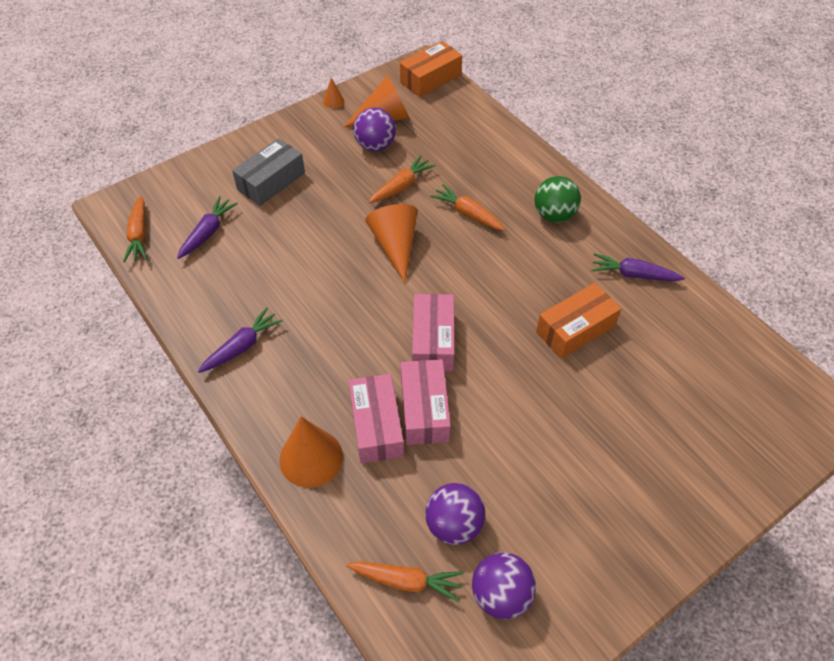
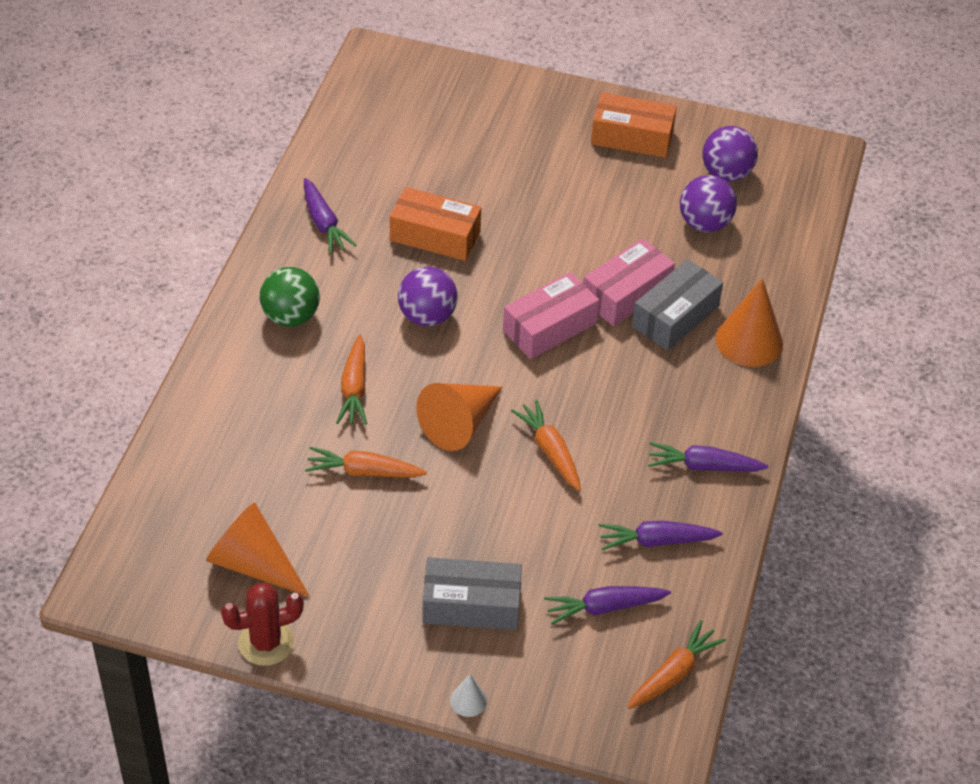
camera: 130 degrees left, 5 degrees down
orange cone [323,78,344,109] -> red cactus [221,583,304,666]
orange carrot [346,561,464,602] -> orange carrot moved to [511,400,581,491]
pink box [349,374,404,464] -> grey box [632,259,723,350]
purple ball [353,108,396,151] -> purple ball moved to [398,267,457,326]
orange box [400,41,462,97] -> orange box moved to [591,92,677,158]
none -> white cone [450,674,487,717]
none -> purple carrot [598,521,723,550]

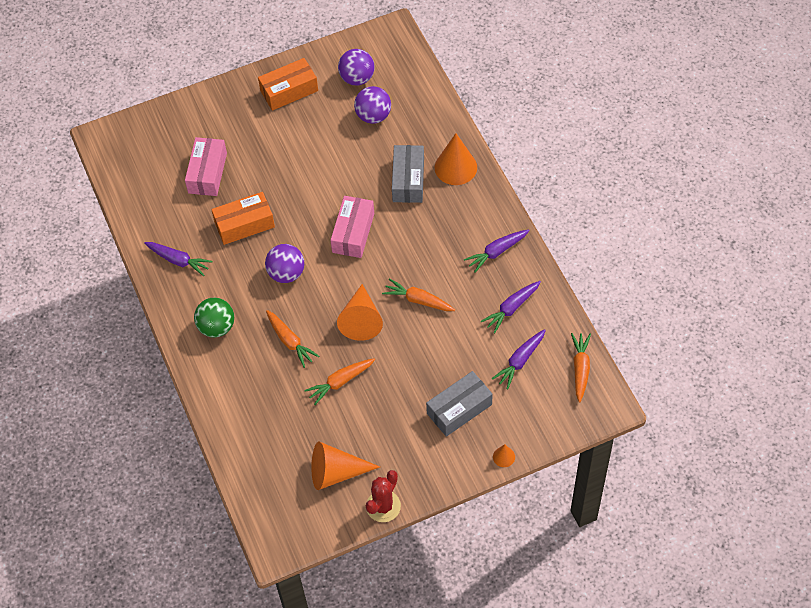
camera: 35 degrees left, 10 degrees up
white cone [450,674,487,717] -> orange cone [493,444,515,467]
pink box [583,238,675,326] -> pink box moved to [185,137,227,196]

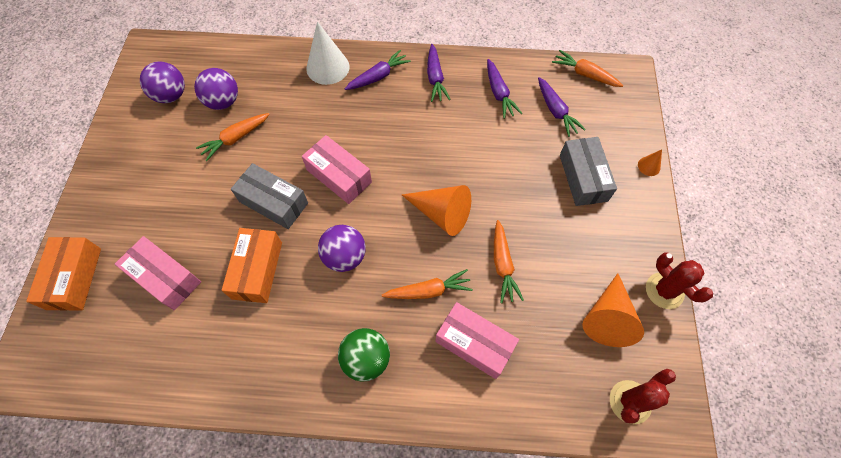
camera: 65 degrees left, 5 degrees up
purple carrot [144,242,213,276] -> purple carrot moved to [345,50,411,90]
orange box [258,58,318,111] -> orange box moved to [26,237,101,311]
orange carrot [382,278,455,311] -> orange carrot moved to [196,113,270,161]
grey box [392,145,424,203] -> grey box moved to [231,163,308,229]
orange cone [435,133,477,185] -> white cone [306,22,350,85]
none -> pink box [435,302,519,379]
none -> red cactus [610,369,676,424]

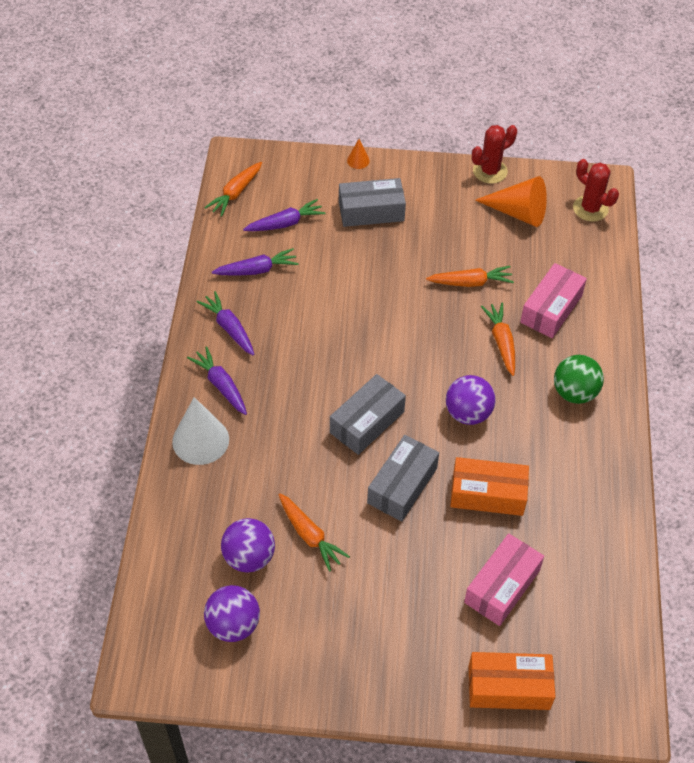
camera: 90 degrees left, 10 degrees down
pink box [302,135,372,204] -> grey box [330,374,406,455]
orange cone [402,185,471,236] -> none
purple carrot [427,44,451,102] -> purple carrot turned 120 degrees counterclockwise [196,291,254,355]

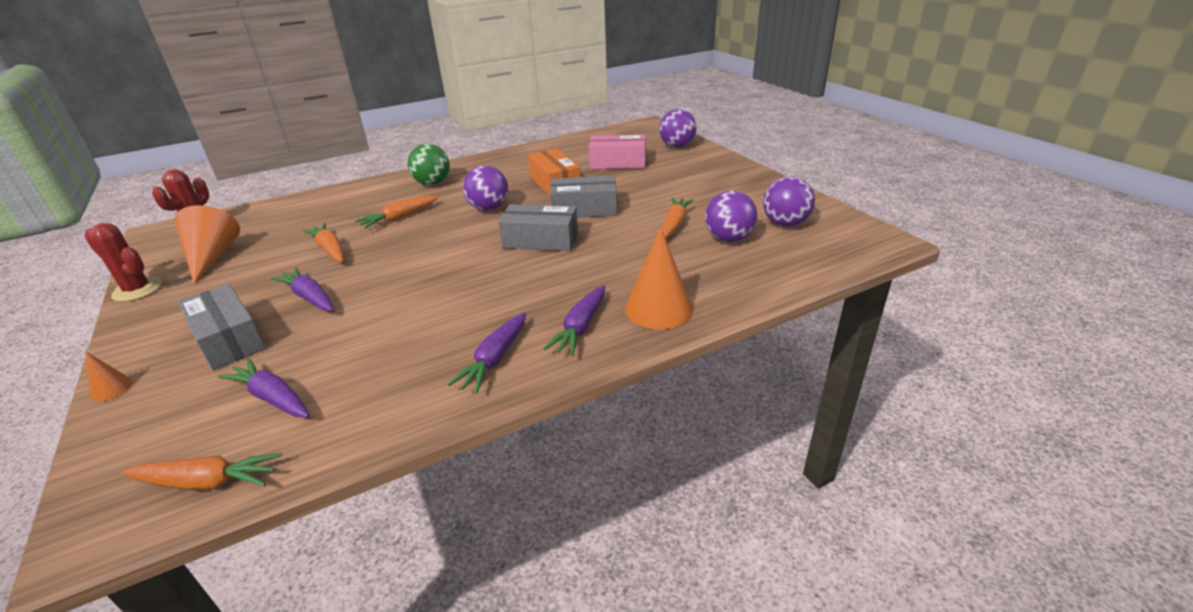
camera: 120 degrees left, 20 degrees down
white cone [172,397,229,465] -> orange cone [625,227,693,329]
purple carrot [212,248,299,276] -> purple carrot moved to [271,267,333,311]
orange box [469,652,555,710] -> purple ball [659,109,697,148]
pink box [520,263,587,338] -> none

